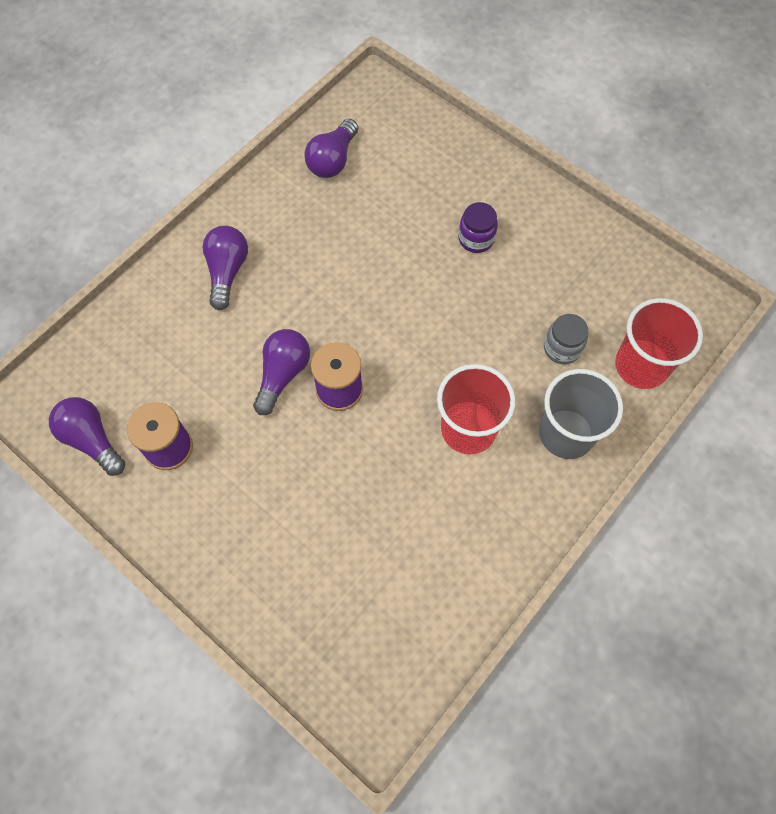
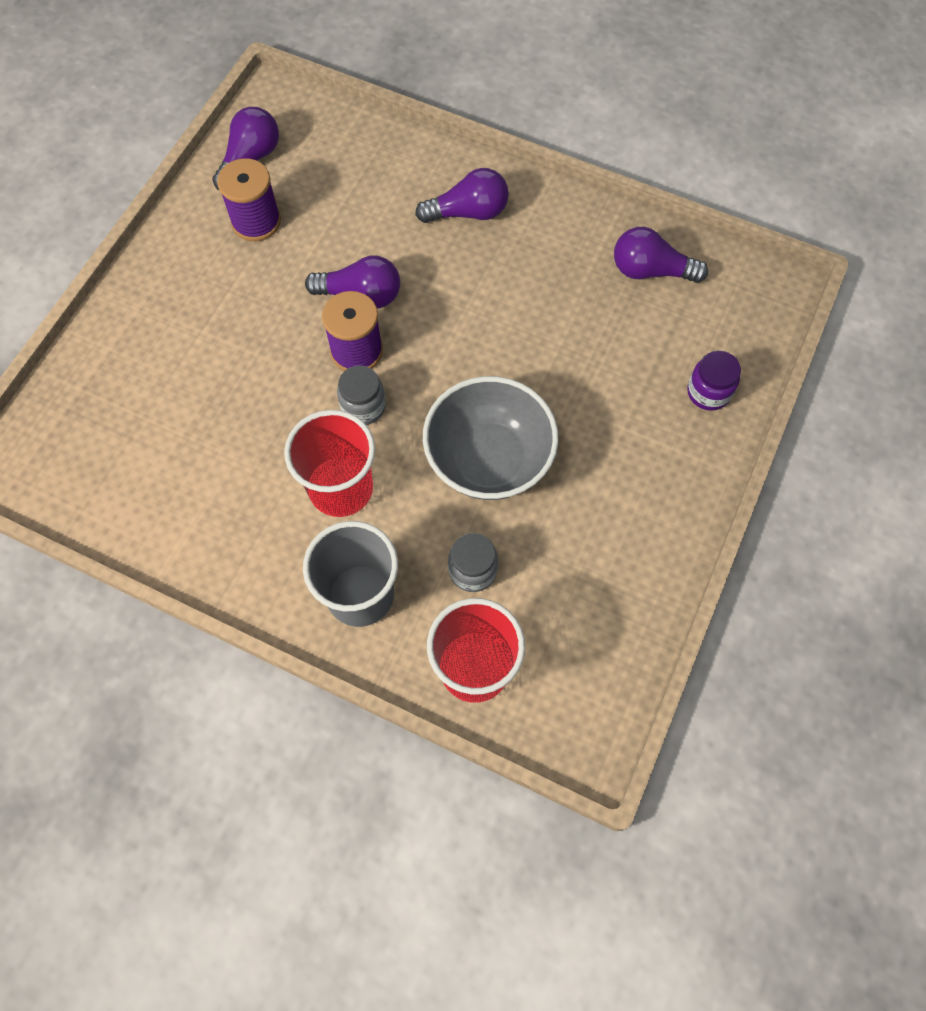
camera: 75 degrees right, 0 degrees up
purple jar [458,202,498,253] -> purple jar moved to [687,351,741,411]
none -> grey jar [337,365,386,425]
none -> grey bowl [423,376,559,500]

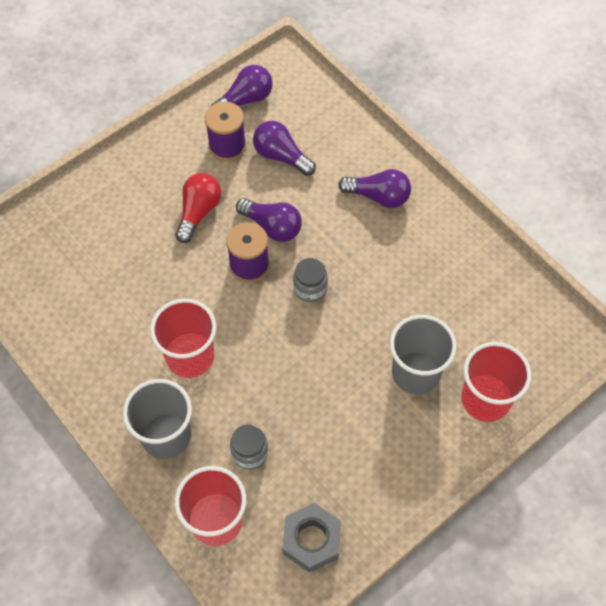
camera: 25 degrees right, 5 degrees down
grey jar [337,365,386,425] -> grey jar moved to [293,258,328,302]
grey bowl [423,376,559,500] -> none
purple light bulb [614,227,708,283] -> purple light bulb moved to [253,121,316,176]
purple jar [687,351,741,411] -> red cup [462,342,532,422]
none -> red light bulb [176,173,221,243]
none -> grey nut [282,503,341,573]
none -> grey cup [390,315,457,394]

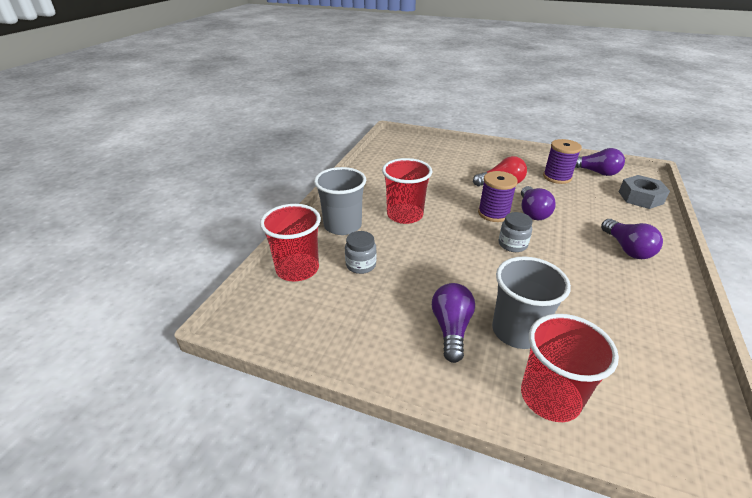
camera: 60 degrees right, 25 degrees down
purple light bulb [253,121,316,176] -> purple light bulb moved to [432,283,475,363]
grey nut [282,503,341,573] -> grey nut moved to [619,175,670,209]

